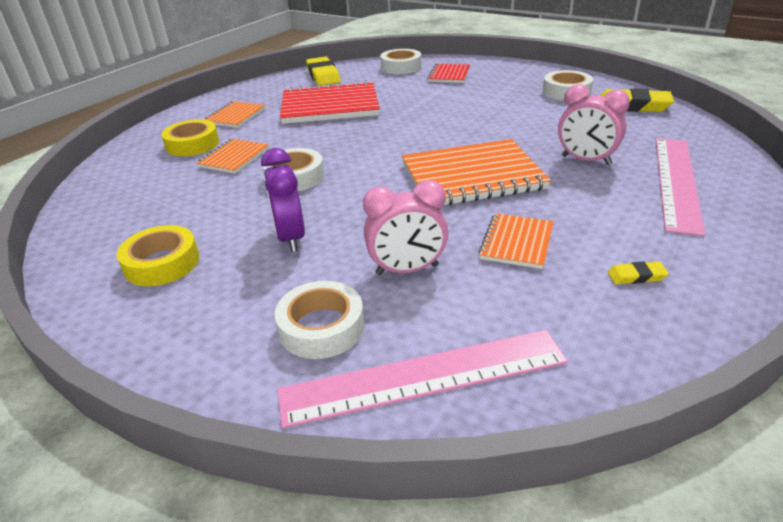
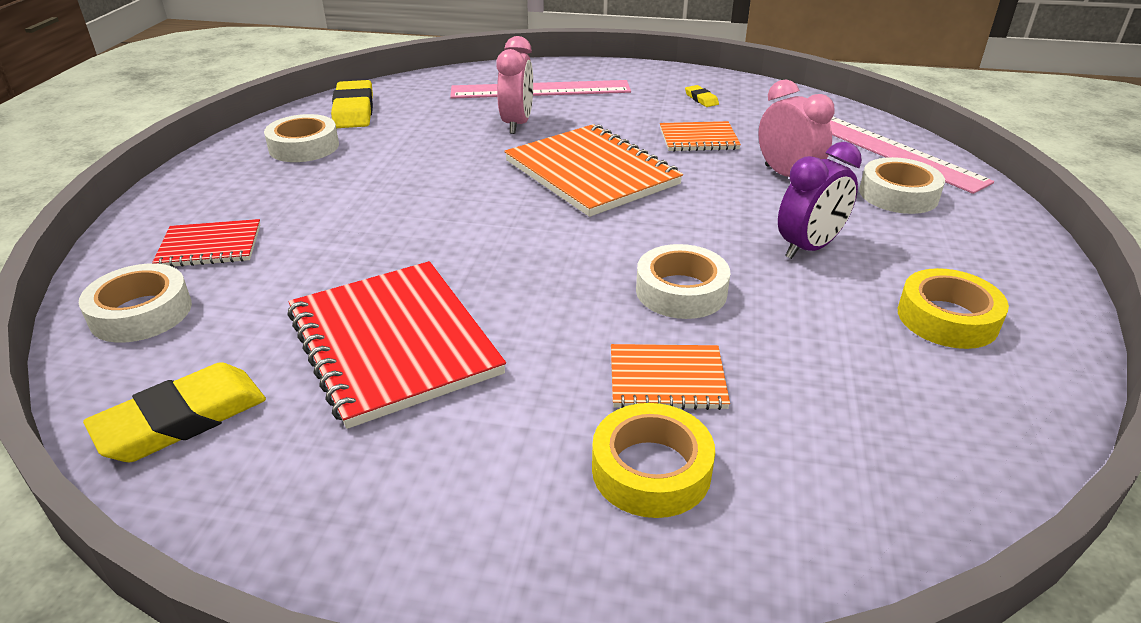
camera: 115 degrees left, 0 degrees up
orange notebook [204,101,266,128] -> none

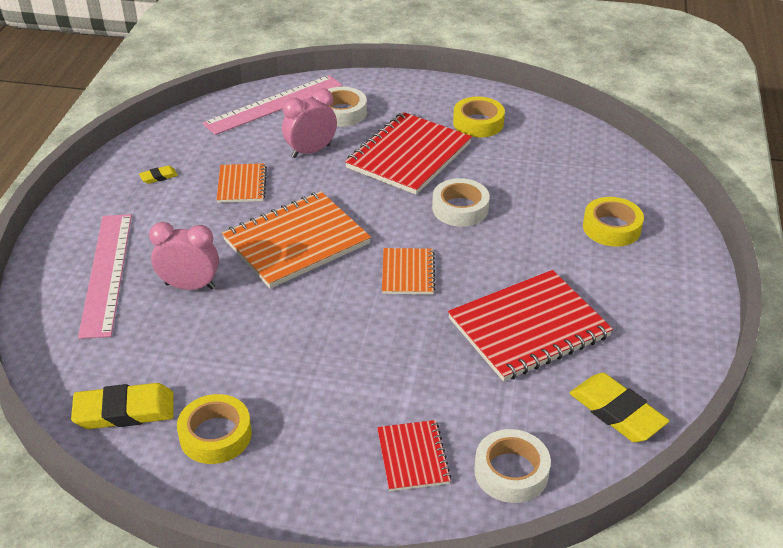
camera: 90 degrees left, 5 degrees up
white tape [264,114,339,162] -> yellow tape [177,394,252,464]
orange notebook [611,344,730,410] -> orange notebook moved to [382,248,435,295]
purple clock [778,142,862,259] -> red notebook [345,112,472,195]

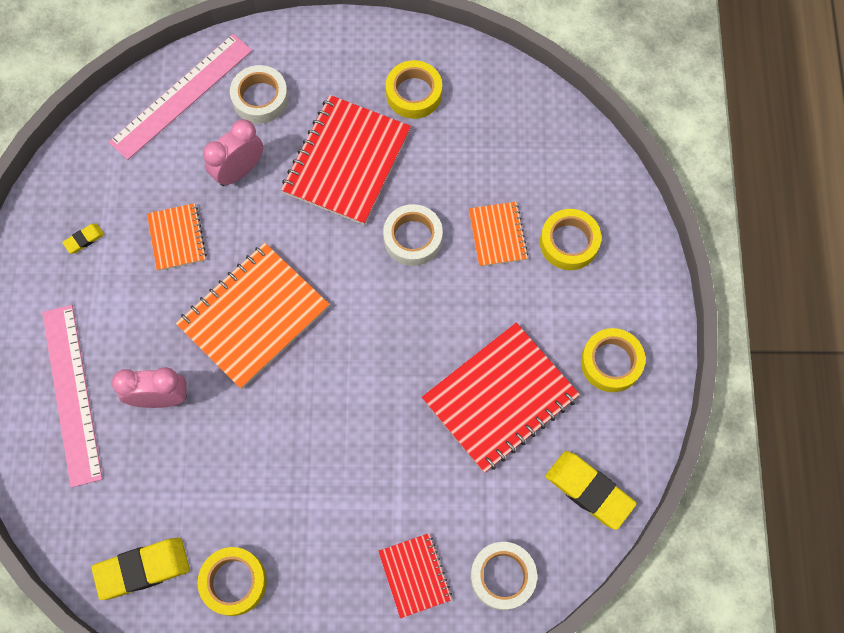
camera: 10 degrees left, 30 degrees up
orange notebook [382,248,435,295] -> orange notebook moved to [469,202,528,267]
none -> yellow tape [581,328,645,392]

